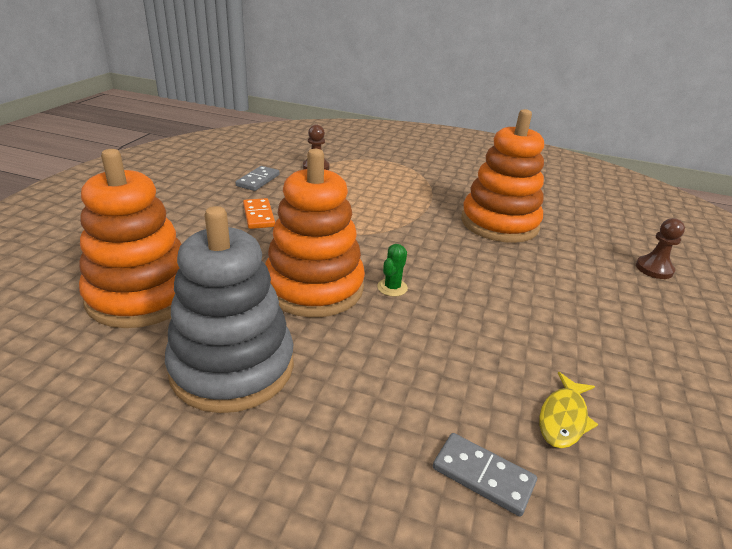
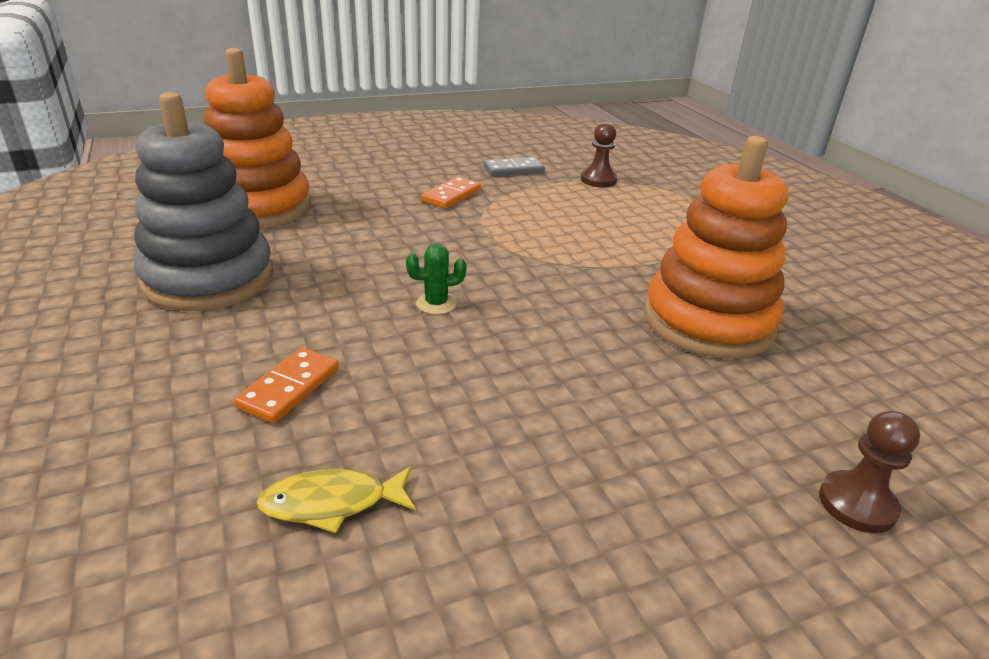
camera: 50 degrees right, 0 degrees up
orange stacking toy [265,149,365,317] -> none
grey domino [433,433,537,516] -> none
none -> orange domino [234,347,339,424]

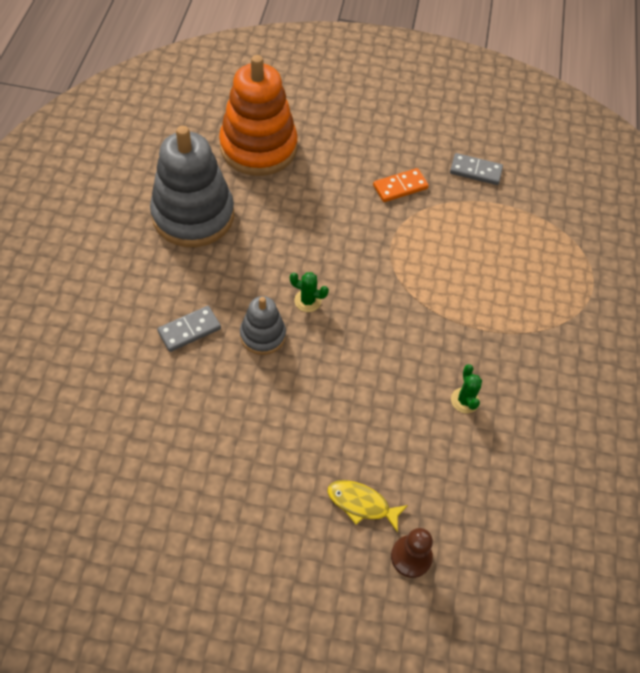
camera: 30 degrees right, 25 degrees up
orange domino [234,347,339,424] -> grey domino [157,306,221,352]
yellow fish [256,466,416,533] -> yellow fish moved to [328,480,408,533]
brown pawn [581,122,617,187] -> none
orange stacking toy [644,136,788,359] -> green cactus [451,364,482,413]
none -> grey stacking toy [240,296,286,355]

